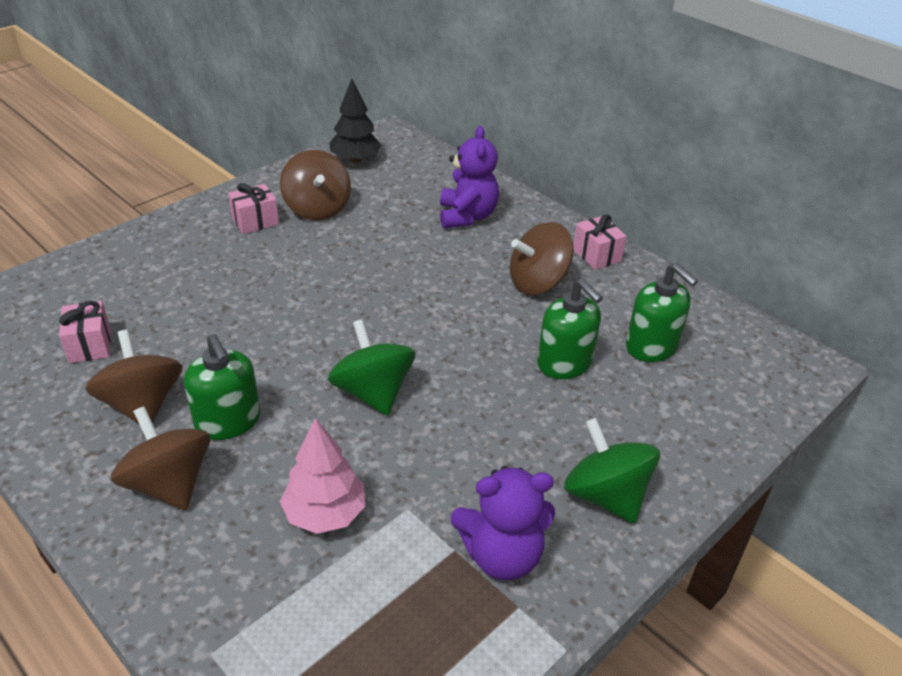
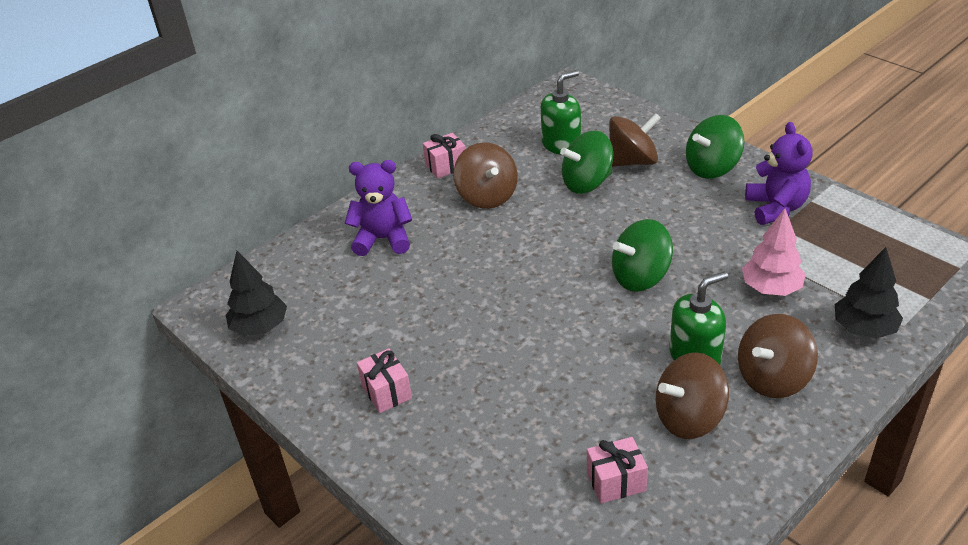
camera: 85 degrees left, 0 degrees up
brown spinning top [280,150,351,220] -> brown spinning top moved to [609,113,661,167]
green soap dispenser [537,278,603,379] -> green spinning top [560,130,613,194]
none -> black tree [835,247,903,339]

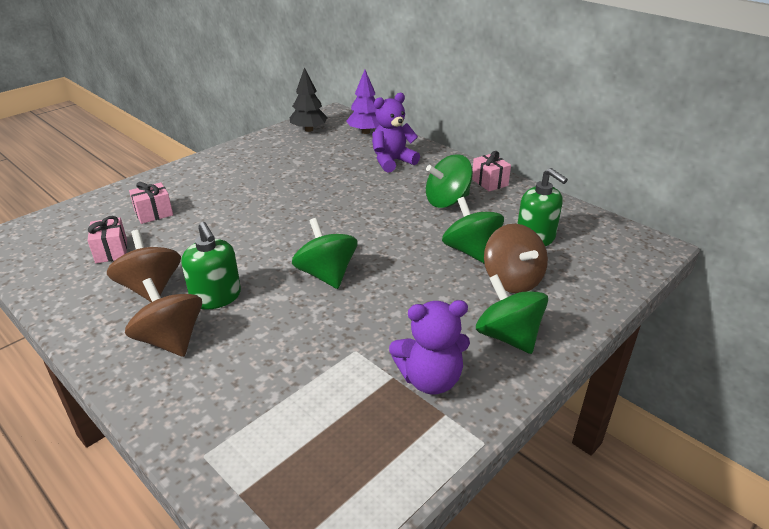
camera: 85 degrees right, 5 degrees down
purple teddy bear [345,160,412,256] -> purple teddy bear turned 120 degrees counterclockwise [372,93,420,173]
pink gift [357,348,412,413] -> pink gift moved to [129,182,173,224]
brown spinning top [453,142,518,209] -> green spinning top [426,154,473,208]
pink tree [742,208,806,296] -> none
black tree [835,247,903,339] -> none
none -> purple tree [346,70,380,134]

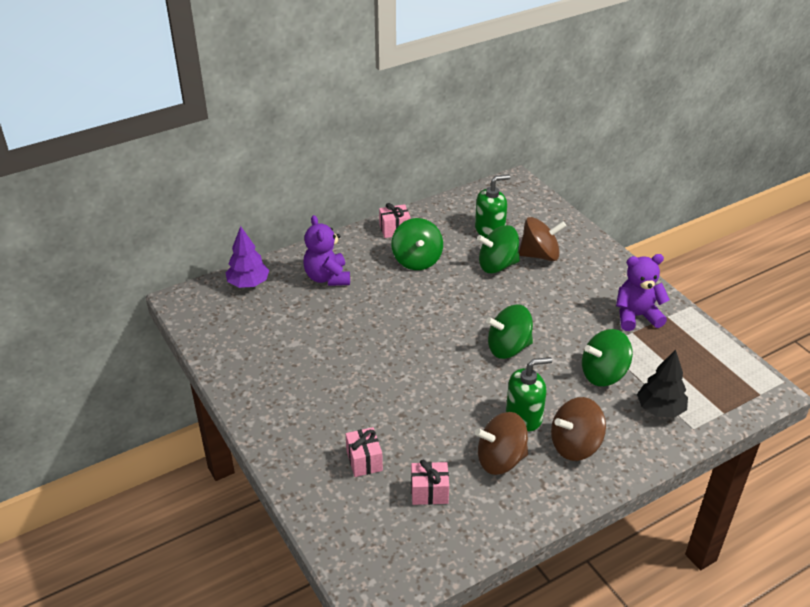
camera: 75 degrees left, 5 degrees up
black tree [290,67,328,132] -> black tree moved to [637,350,688,418]
purple teddy bear [389,300,470,394] -> purple teddy bear turned 105 degrees counterclockwise [616,254,670,331]
green spinning top [476,274,548,354] -> green spinning top moved to [582,329,633,386]

